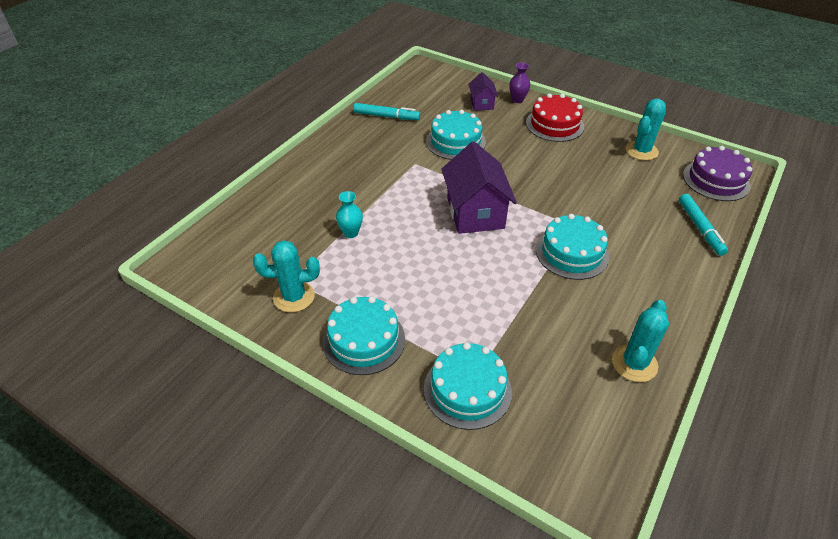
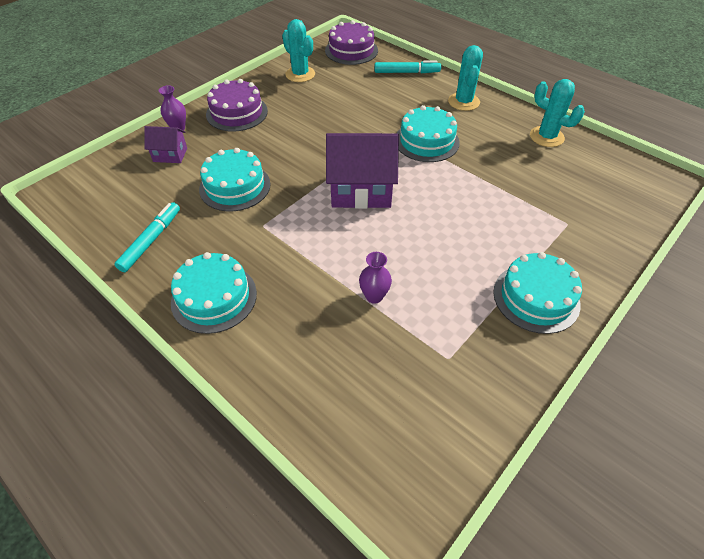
camera: 80 degrees left, 5 degrees up
turquoise cactus [253,240,320,312] -> turquoise cactus moved to [448,45,483,111]
turquoise vase [336,191,363,238] -> purple vase [359,252,392,304]
turquoise cake [424,342,512,430] -> turquoise cake moved to [171,252,257,334]
red cake [526,94,584,142] -> purple cake [206,79,268,131]

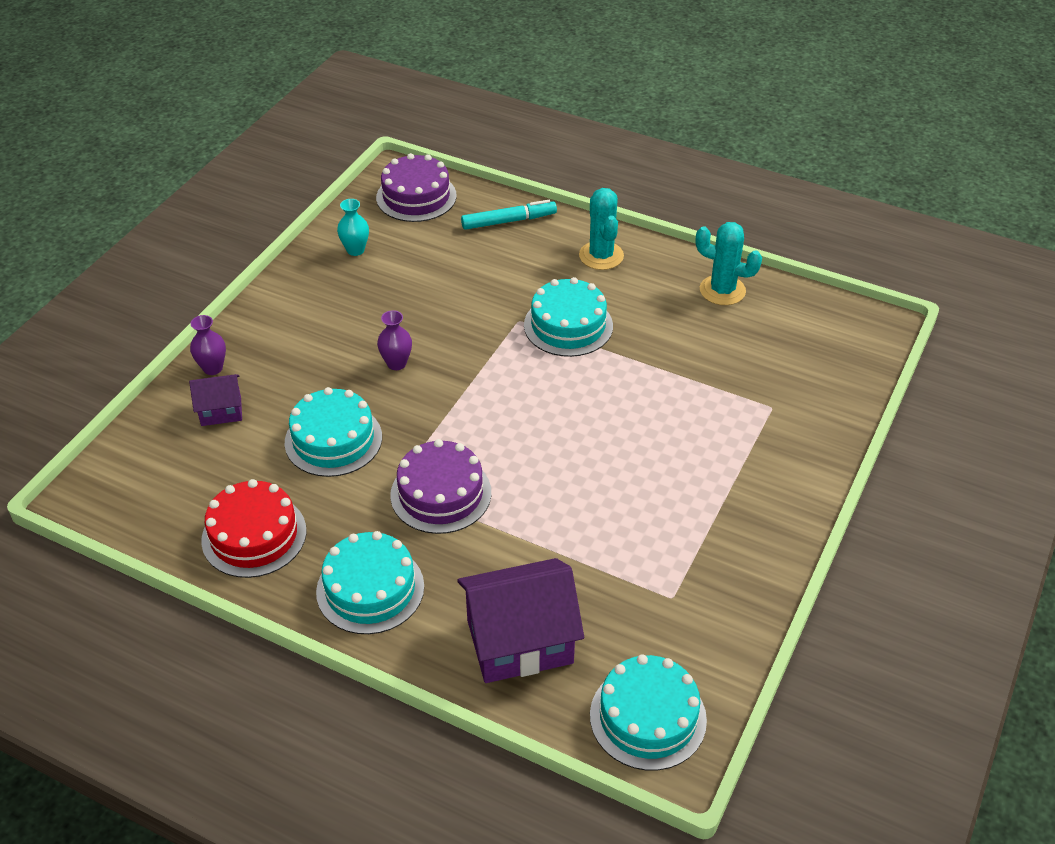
camera: 15 degrees left, 5 degrees down
turquoise marker [114,202,180,272] -> red cake [201,479,306,578]
purple cake [206,79,268,131] -> purple cake moved to [390,439,491,534]
turquoise cactus [282,19,315,82] -> turquoise vase [337,199,369,256]
purple house [326,133,399,209] -> purple house moved to [457,558,584,683]
purple vase [359,252,392,304] -> purple vase moved to [377,310,412,370]
turquoise cake [493,252,582,334] -> turquoise cake moved to [590,654,707,771]

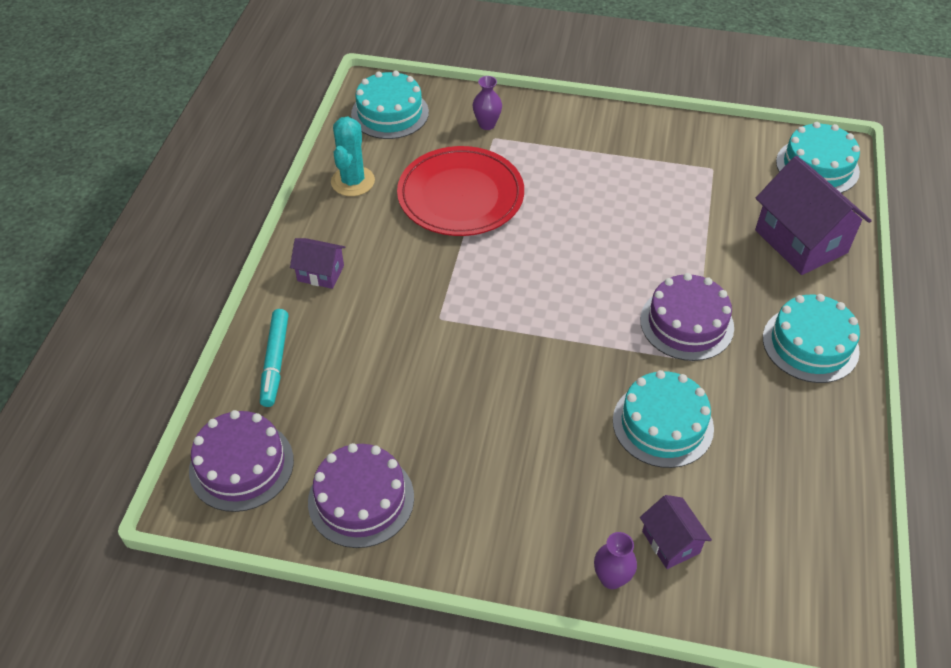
camera: 105 degrees left, 5 degrees up
red cake [201,479,306,578] -> none
turquoise vase [337,199,369,256] -> purple cake [308,443,414,548]
purple vase [377,310,412,370] -> purple vase moved to [473,76,502,130]
turquoise marker [461,200,557,230] -> turquoise marker turned 150 degrees counterclockwise [260,309,288,407]
turquoise cake [524,277,613,357] -> turquoise cake moved to [351,71,429,139]
turquoise cactus [579,188,624,270] -> purple house [290,238,345,289]
none -> red plate [397,146,524,236]

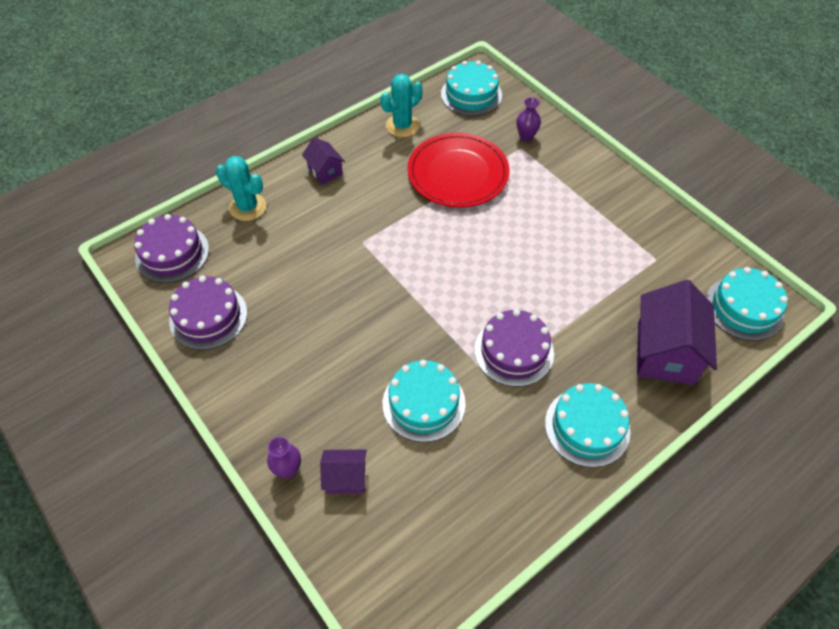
camera: 40 degrees right, 5 degrees up
turquoise marker [260,309,288,407] -> turquoise cactus [216,156,266,221]
purple house [640,495,712,569] -> purple house turned 75 degrees clockwise [320,449,366,494]

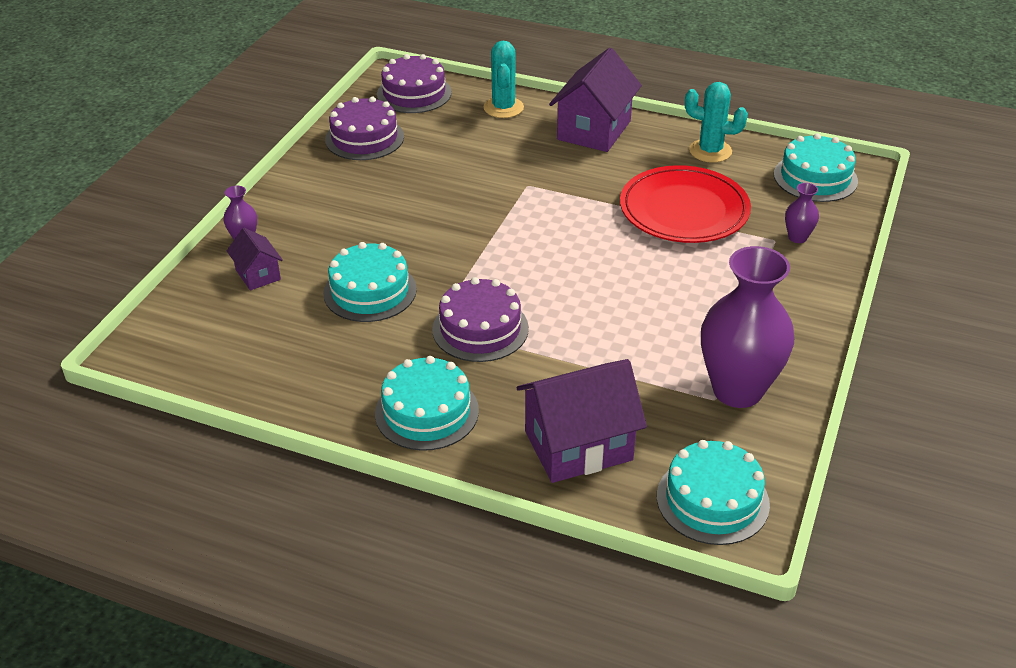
camera: 60 degrees right, 15 degrees down
purple house [302,137,345,185] -> purple house [549,48,642,152], size x1.92
none -> purple vase [701,246,794,408]

